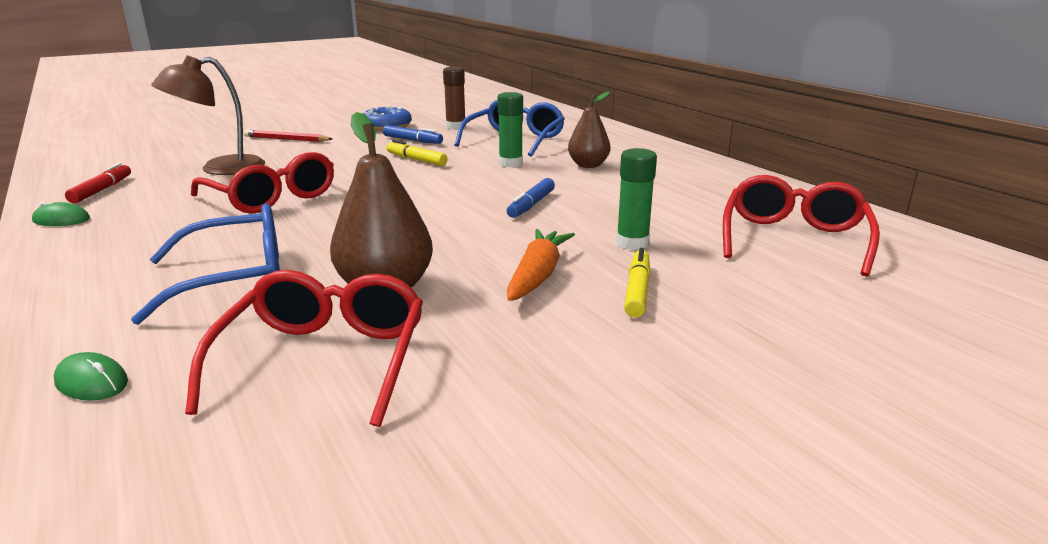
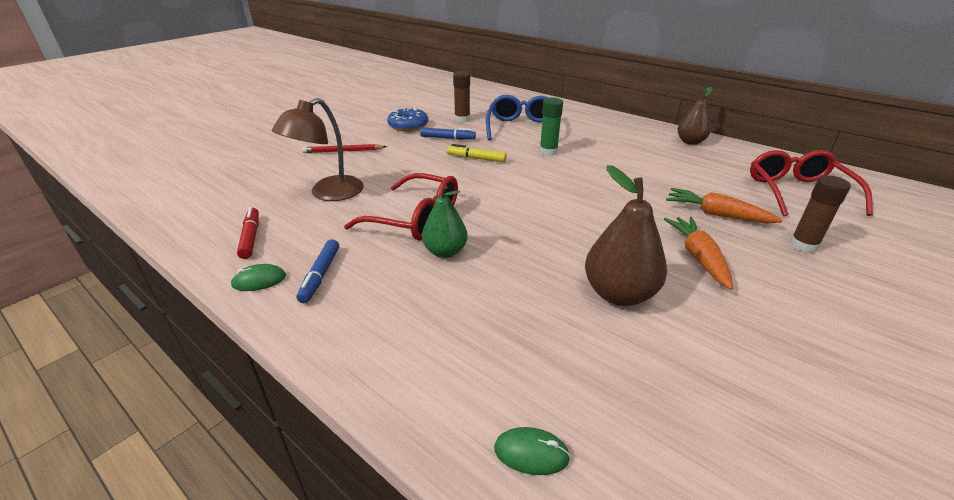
camera: 20 degrees left, 10 degrees up
blue glasses [131,204,280,325] -> none
red glasses [185,270,423,427] -> none
blue marker [507,178,555,218] -> blue marker moved to [296,239,339,303]
brown pear [568,91,611,168] -> brown pear moved to [678,87,713,145]
green glue stick [616,148,657,250] -> orange carrot [666,188,783,223]
yellow marker [624,248,651,318] -> none
none -> green pear [422,185,468,258]
none -> brown glue stick [789,175,851,253]

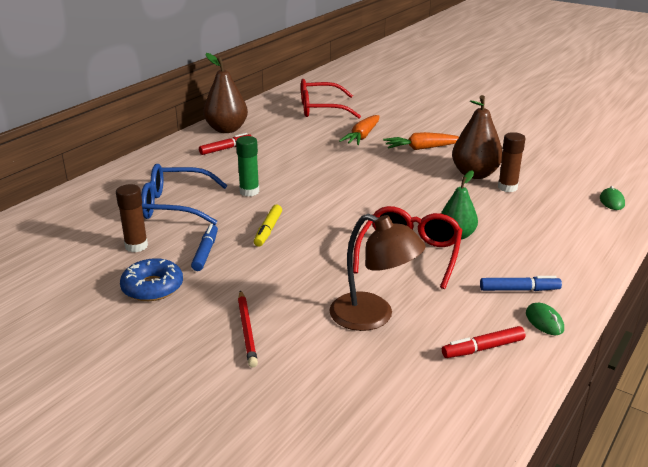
camera: 95 degrees left, 5 degrees down
brown pear [678,87,713,145] -> brown pear [203,53,248,133], size x1.50
brown glue stick [789,175,851,253] -> brown glue stick moved to [498,132,526,192]
none -> red marker [199,133,251,155]

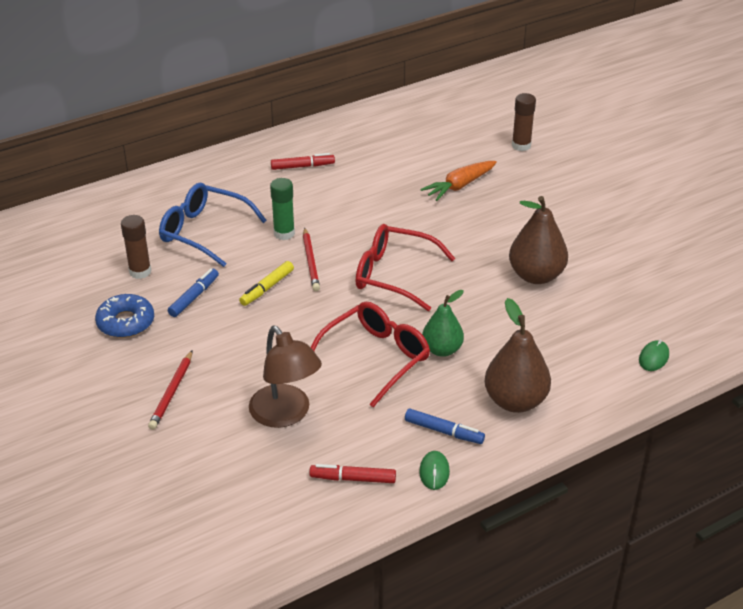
camera: 25 degrees right, 10 degrees up
brown pear [203,53,248,133] -> brown pear moved to [484,298,551,413]
red glasses [301,79,361,119] -> red glasses moved to [356,224,455,311]
orange carrot [383,132,459,150] -> none
brown glue stick [498,132,526,192] -> brown glue stick moved to [512,93,536,151]
none -> red pencil [303,228,320,291]

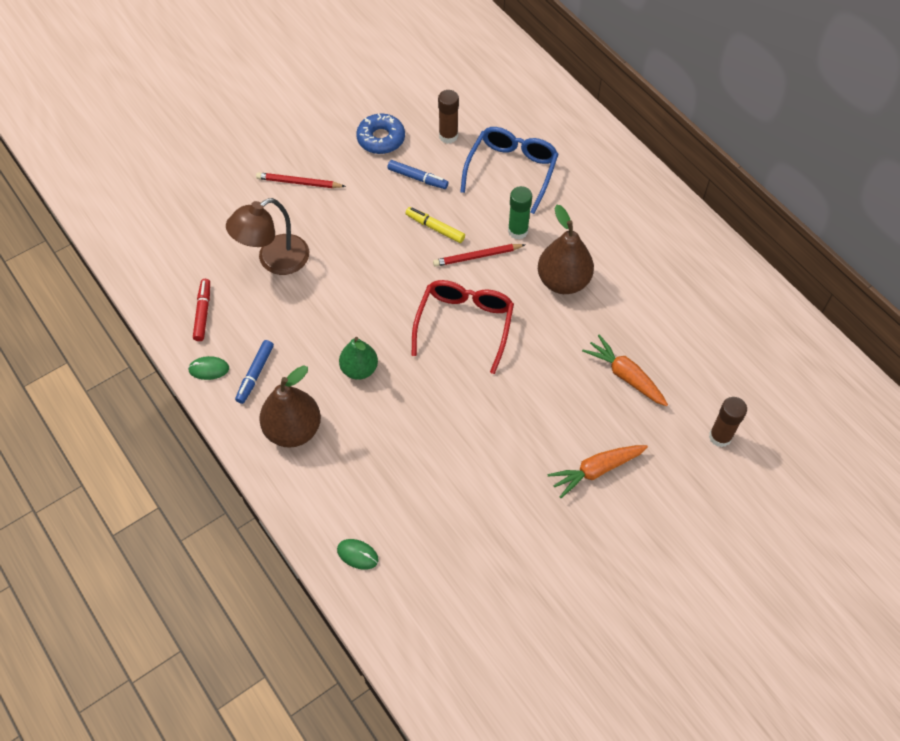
camera: 85 degrees right, 20 degrees up
red marker [271,153,335,170] -> none
red glasses [311,302,430,407] -> none
brown pear [509,196,568,284] -> brown pear moved to [538,205,594,294]
none -> orange carrot [548,445,648,498]

